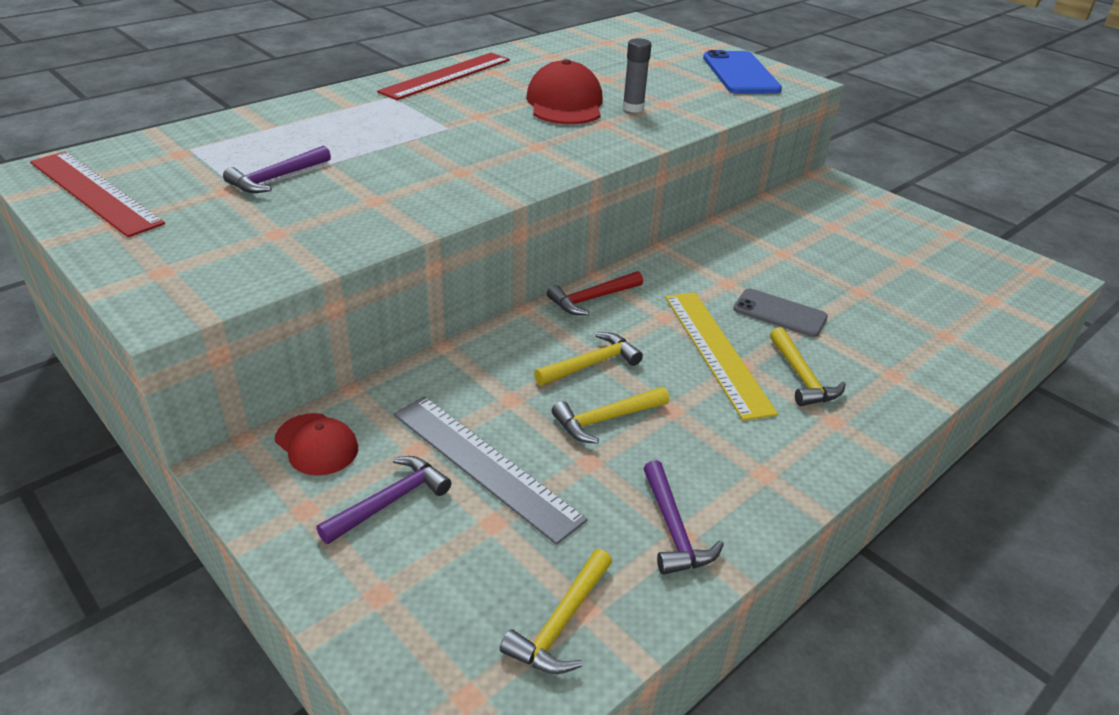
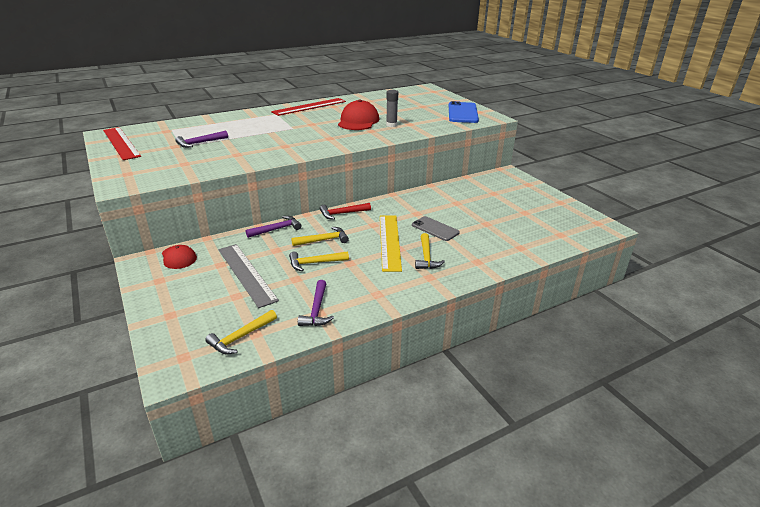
camera: 15 degrees right, 5 degrees down
purple hammer [316,456,451,544] -> purple hammer moved to [246,216,301,238]

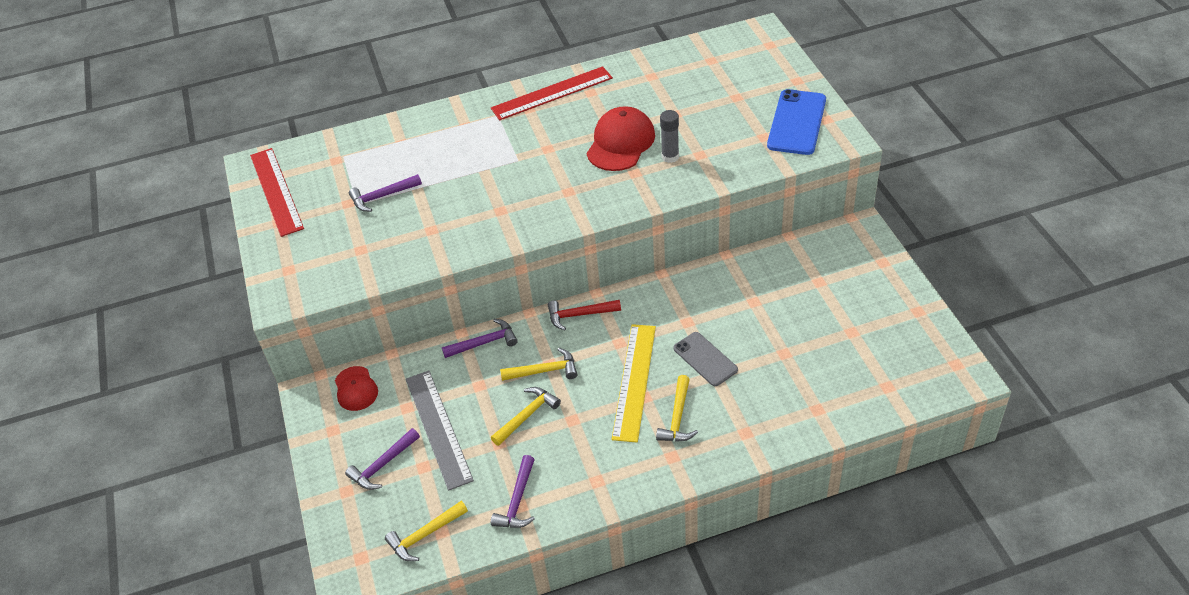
camera: 15 degrees right, 15 degrees up
yellow hammer [289,251,349,271] -> yellow hammer turned 135 degrees clockwise [491,387,561,446]
none -> purple hammer [345,428,420,490]

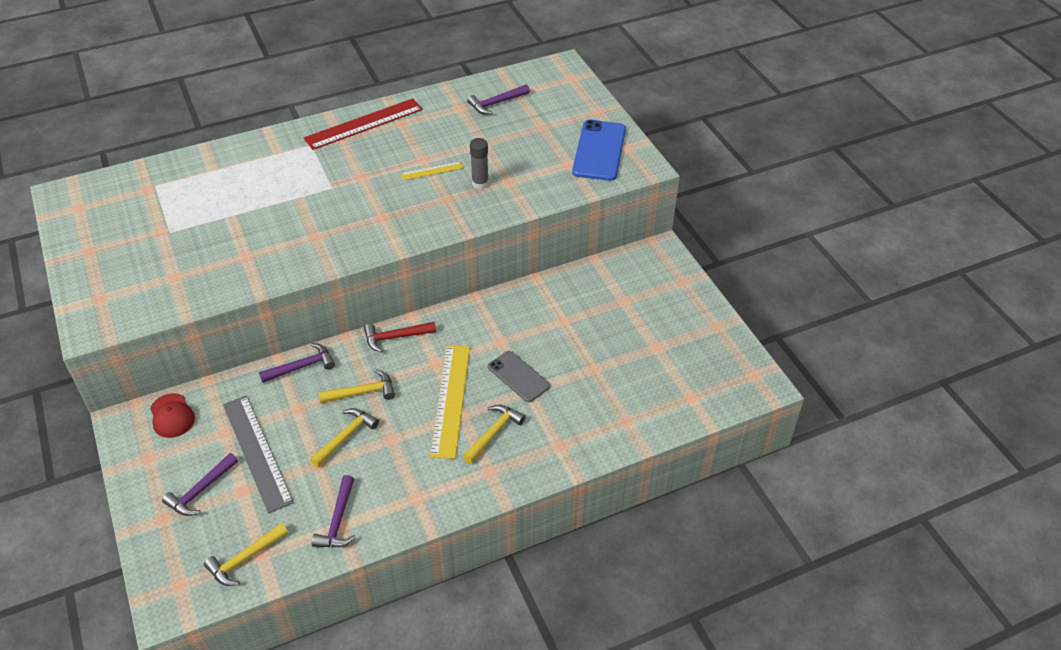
camera: 10 degrees left, 0 degrees up
red ruler [250,148,304,237] -> none
purple hammer [349,174,422,212] -> purple hammer moved to [467,84,530,115]
red cap [586,106,655,171] -> yellow ruler [401,161,463,180]
yellow hammer [656,375,698,442] -> yellow hammer turned 150 degrees counterclockwise [462,404,525,464]

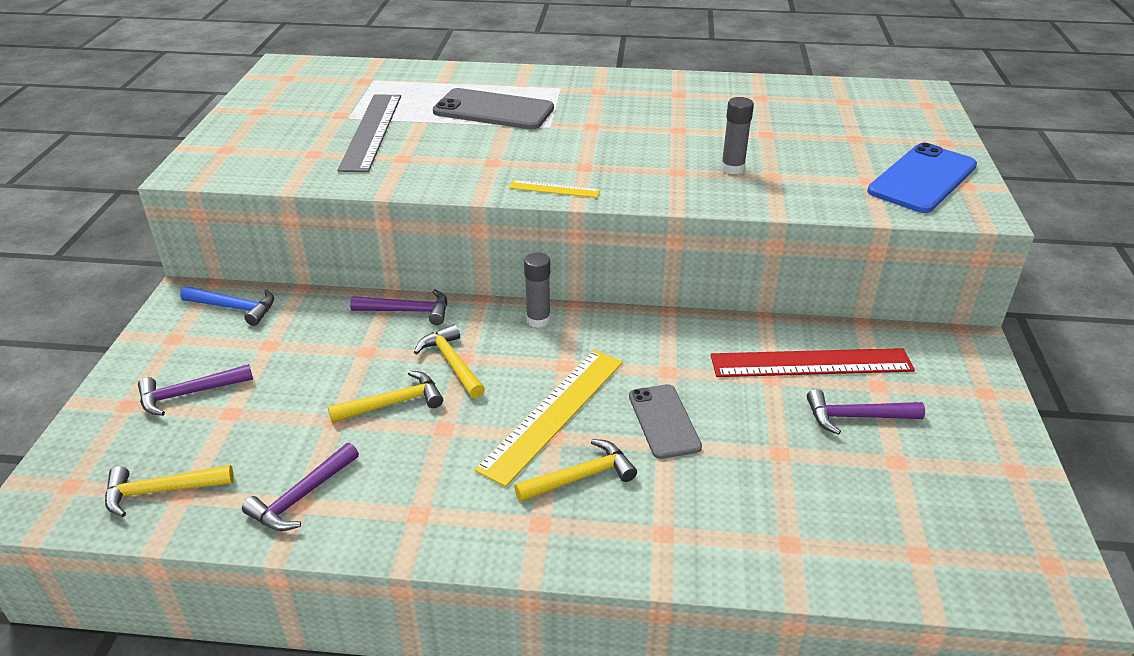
camera: 30 degrees right, 10 degrees down
red cap [150,393,195,438] -> blue hammer [180,286,274,326]
grey ruler [223,395,294,513] -> grey ruler moved to [337,94,401,172]
red ruler [304,98,423,150] -> red ruler moved to [711,348,915,377]
yellow hammer [318,369,395,403] -> yellow hammer turned 135 degrees counterclockwise [414,324,485,399]
red hammer [364,322,436,353] -> grey glue stick [524,252,551,328]
yellow ruler [401,161,463,180] -> yellow ruler moved to [509,180,600,198]
purple hammer [467,84,530,115] -> purple hammer moved to [807,389,925,435]
none -> grey phone [433,88,554,129]

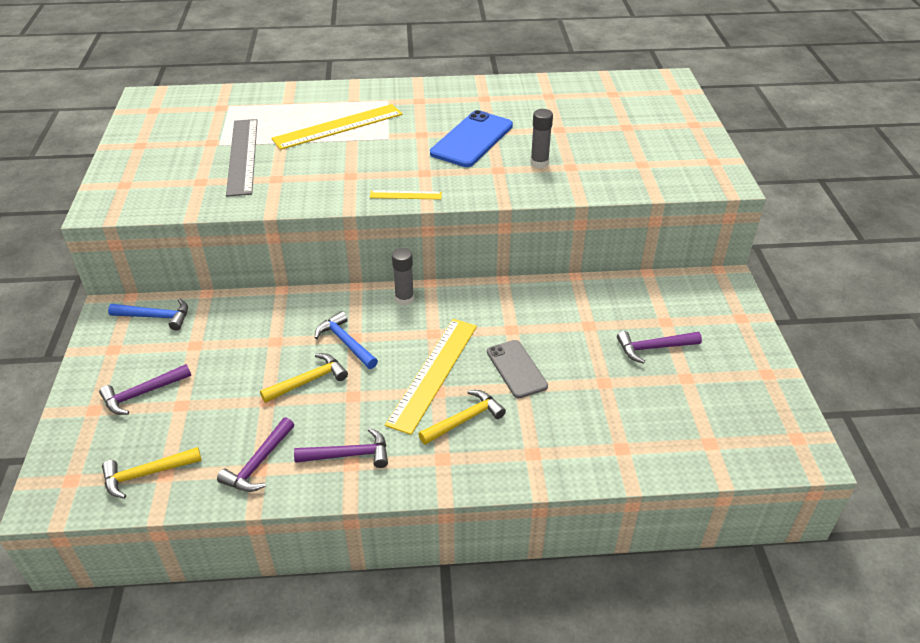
camera: 10 degrees left, 5 degrees up
purple hammer [350,289,447,325] -> purple hammer moved to [294,428,388,468]
yellow hammer [414,324,485,399] -> blue hammer [315,311,378,369]
grey phone [433,88,554,129] -> yellow ruler [271,104,402,150]
red ruler [711,348,915,377] -> none
blue phone [867,143,977,213] -> blue phone moved to [430,110,513,167]

